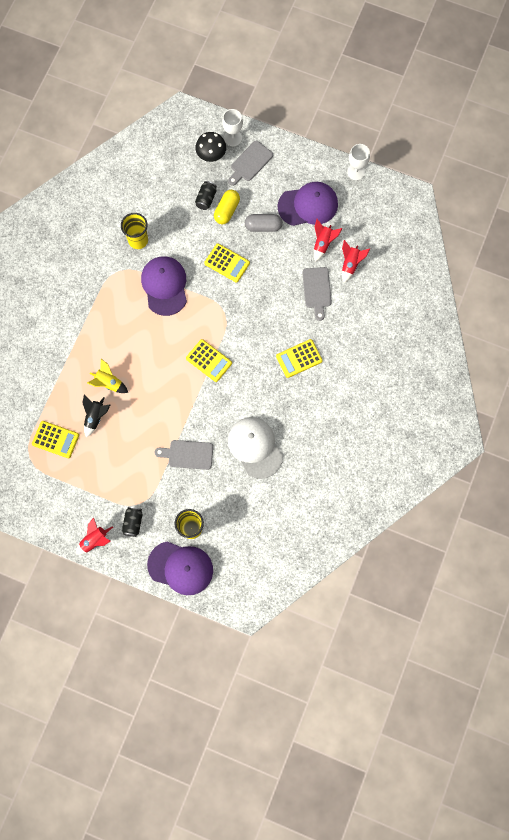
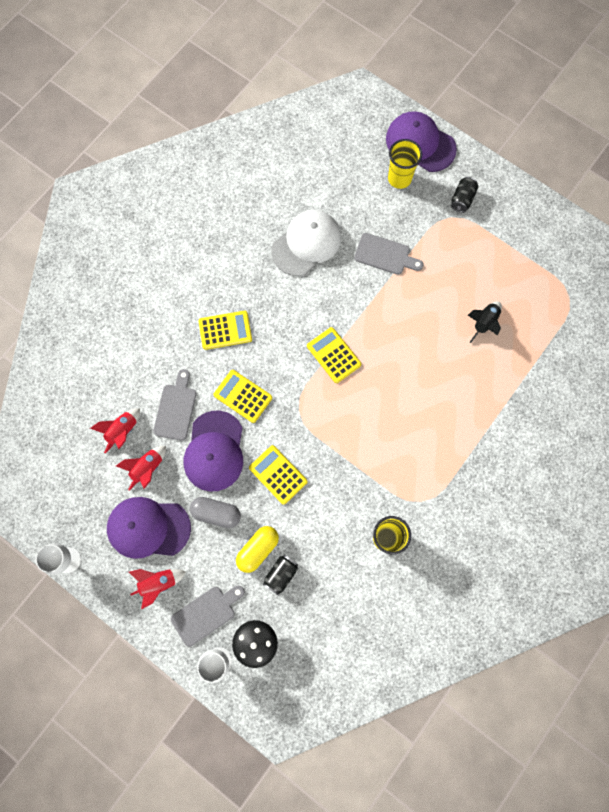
camera: 165 degrees left, 0 degrees up
yellow calculator [32,421,79,458] -> yellow calculator moved to [213,370,272,423]
red rocket [76,518,113,555] -> red rocket moved to [129,569,186,610]
yellow rocket [87,359,128,393] -> none
purple cap [141,256,187,316] -> purple cap moved to [184,410,243,491]
white cap [228,417,283,479] -> white cap turned 120 degrees counterclockwise [271,210,341,276]

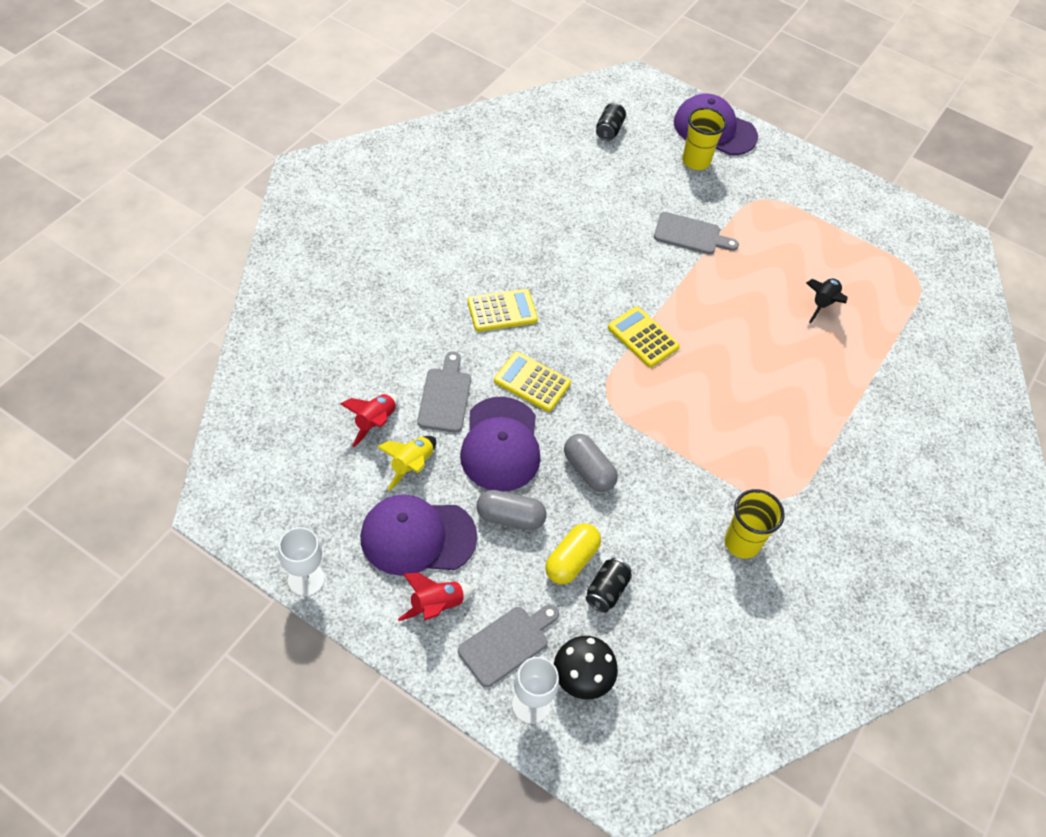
camera: 10 degrees left, 20 degrees down
red rocket [116,446,166,491] -> yellow rocket [377,436,436,491]
yellow calculator [249,445,308,505] -> grey capsule [564,434,618,492]
white cap [271,210,341,276] -> none
black can [451,177,478,213] -> black can moved to [596,103,626,141]

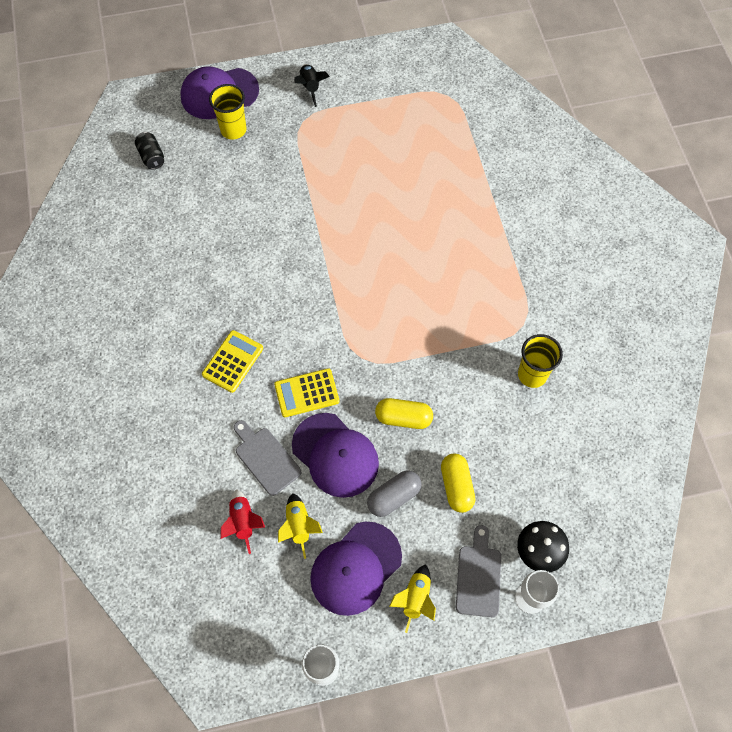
camera: 40 degrees left, 10 degrees up
red rocket [398,573,475,621] -> yellow rocket [389,564,436,633]
grey capsule [564,434,618,492] -> yellow capsule [375,398,433,429]
black can [586,558,632,612] -> none
yellow calculator [608,306,680,367] -> none
grey cutting board [654,212,739,254] -> none
black rocket [806,279,848,323] -> black rocket moved to [294,64,330,107]

